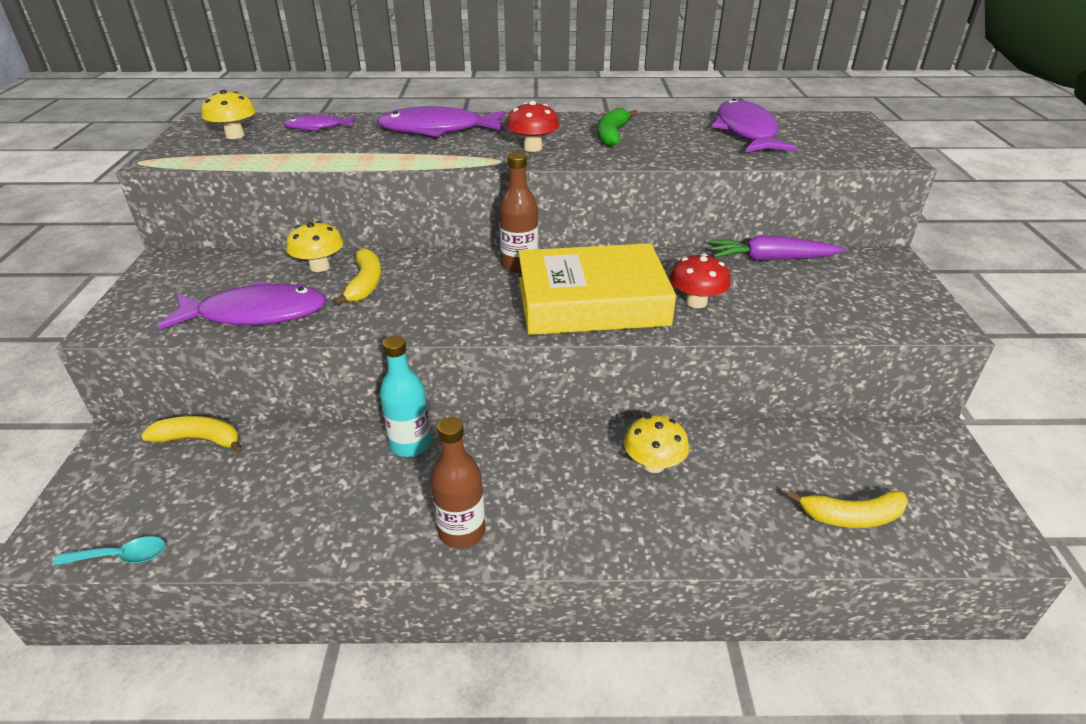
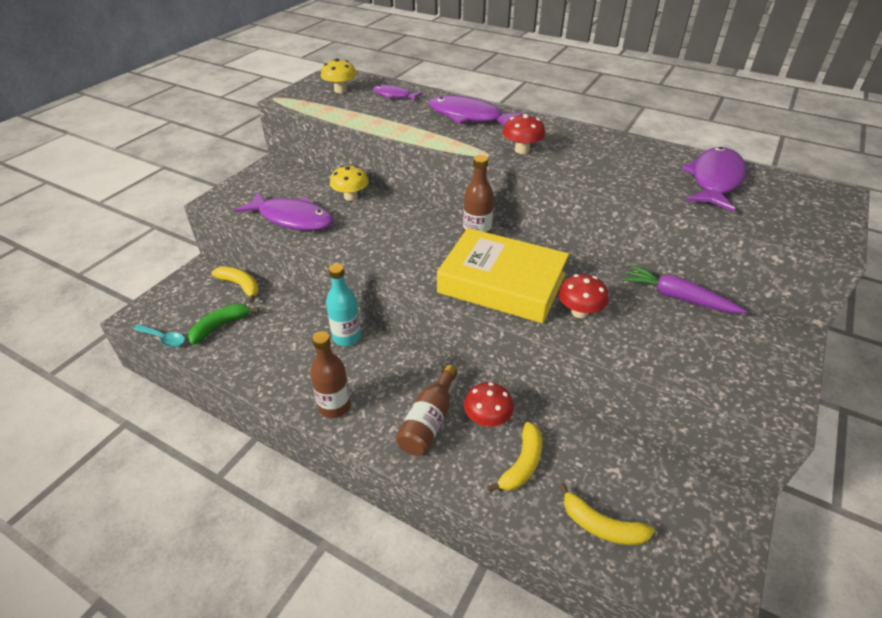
camera: 30 degrees right, 5 degrees up
yellow banana [333,248,381,306] -> yellow banana moved to [487,422,542,492]
green banana [597,108,638,147] -> green banana moved to [188,304,259,345]
yellow mushroom [624,415,689,473] -> red mushroom [464,382,514,427]
none -> brown bottle [396,365,457,456]

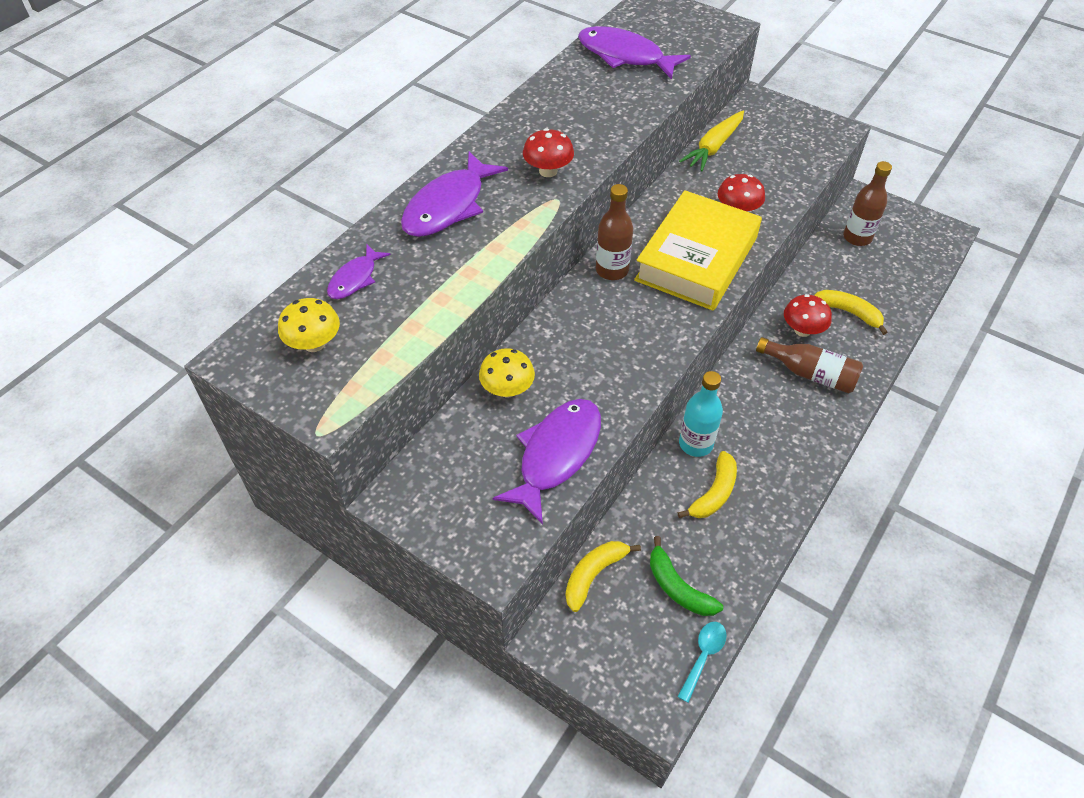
camera: 85 degrees left, 10 degrees up
brown bottle [310,331,351,418] -> brown bottle moved to [843,161,892,246]
yellow banana [559,483,655,545] -> yellow banana moved to [678,451,737,518]
purple carrot [623,265,747,313] -> yellow carrot [679,111,744,171]

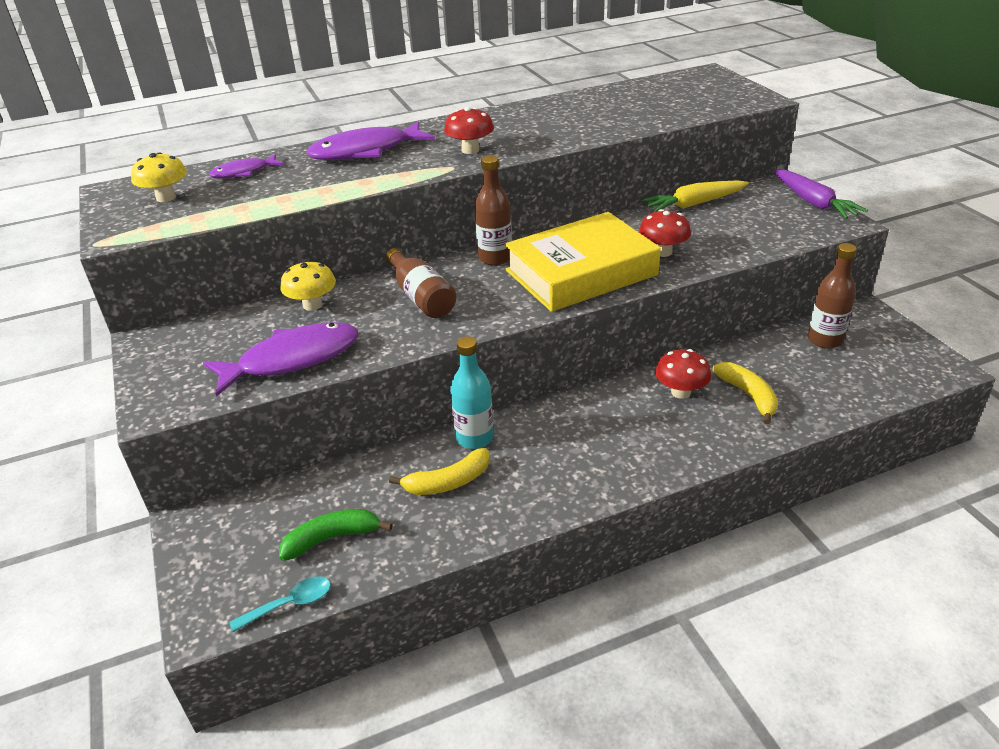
camera: 35 degrees right, 15 degrees down
yellow banana [566,541,641,612] -> none
purple fish [578,26,691,79] -> none
green banana [650,536,723,616] -> green banana turned 75 degrees clockwise [279,509,393,561]
brown bottle [756,337,863,393] -> brown bottle moved to [386,248,457,318]
none -> purple carrot [773,169,868,219]

